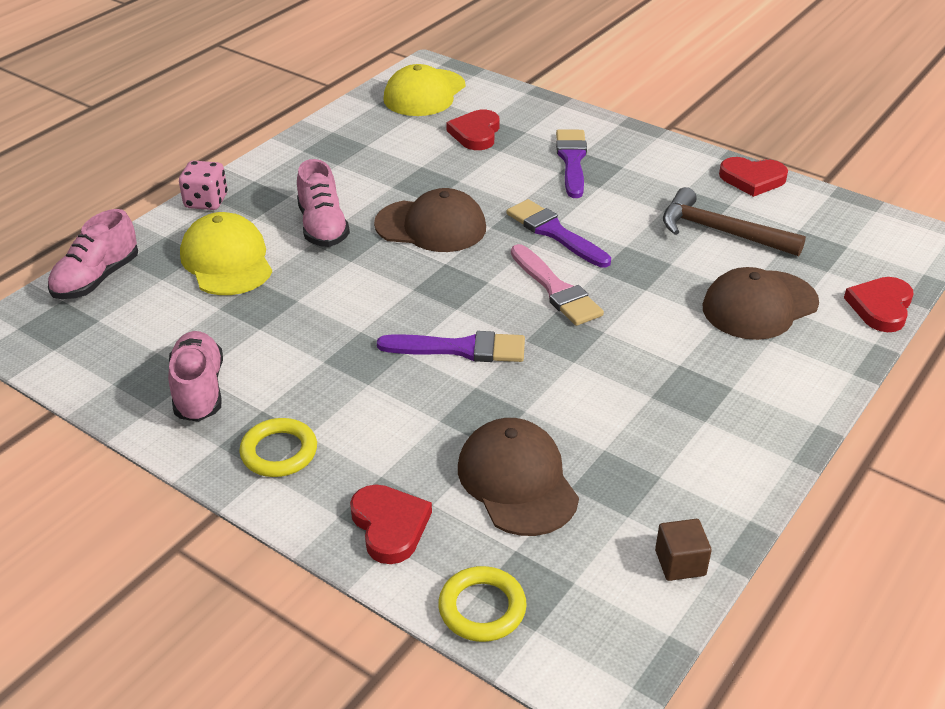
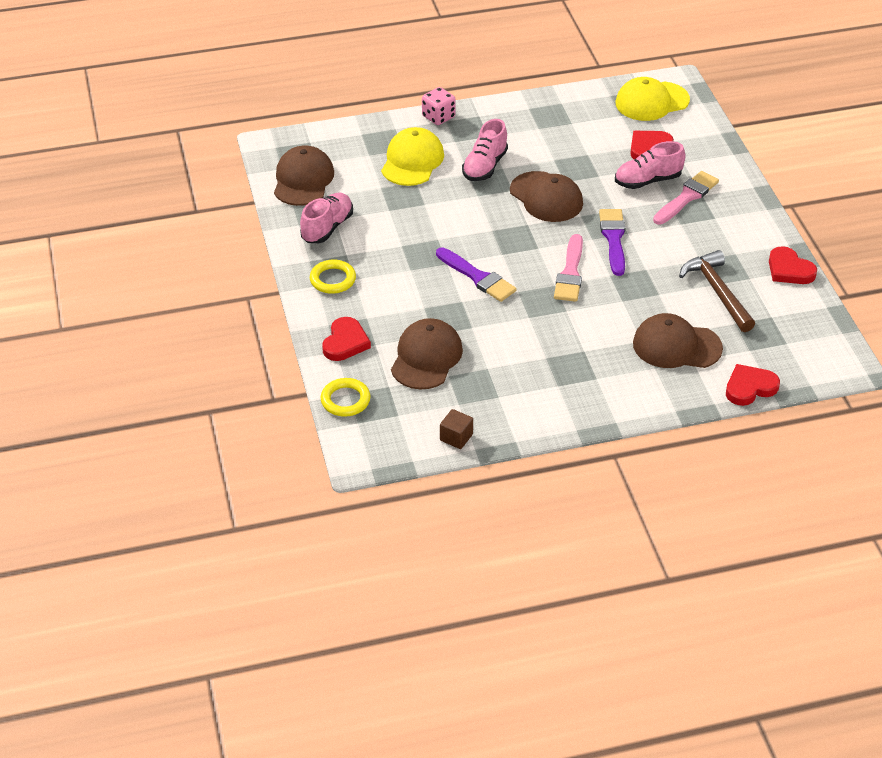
camera: 40 degrees right, 5 degrees up
pink shoe [48,209,138,299] -> pink shoe moved to [615,141,686,189]
purple brush [556,129,587,198] -> pink brush [653,171,719,225]
none -> brown cap [274,146,334,206]

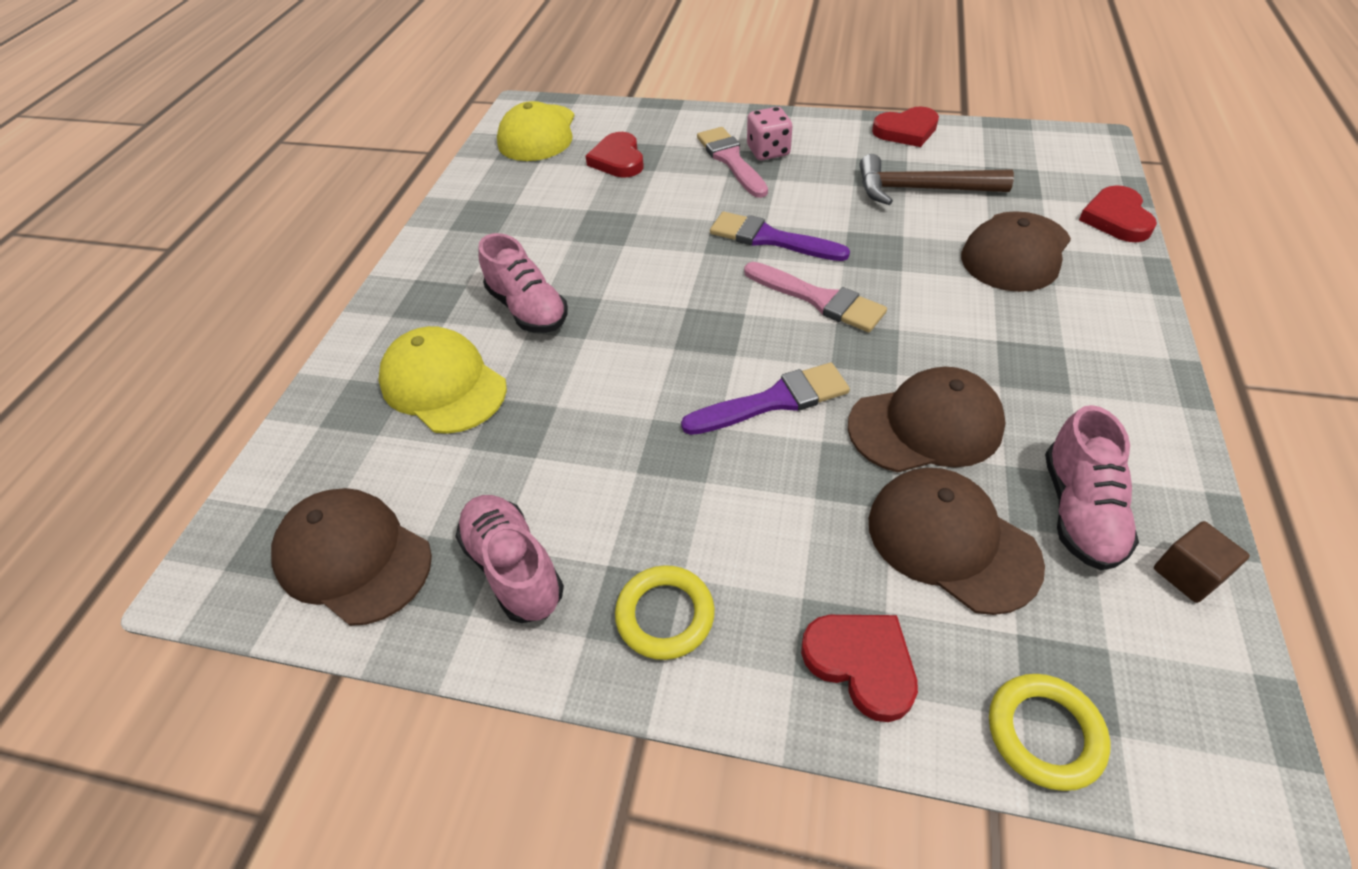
camera: 60 degrees left, 5 degrees up
pink dice [422,87,456,125] -> pink dice moved to [747,107,792,160]
brown cap [510,171,583,222] -> brown cap moved to [848,367,1006,472]
pink shoe [615,141,686,189] -> pink shoe moved to [1045,405,1139,570]

